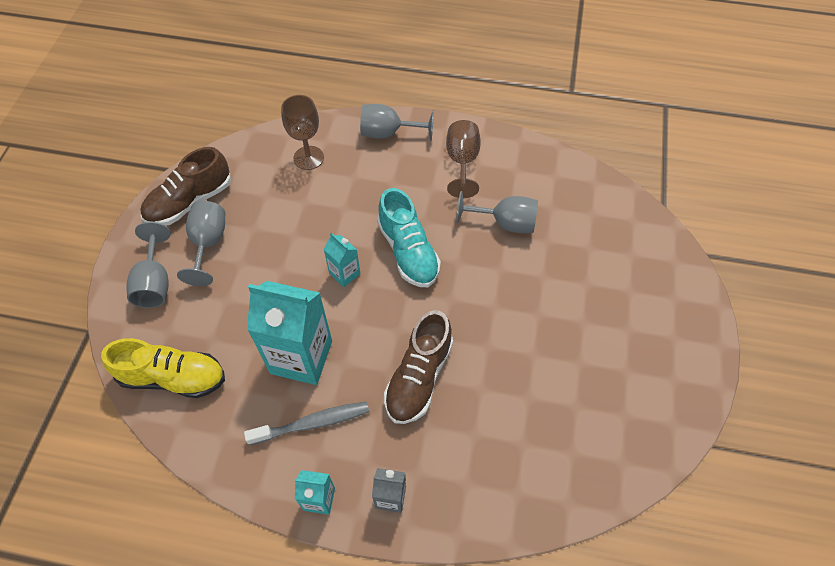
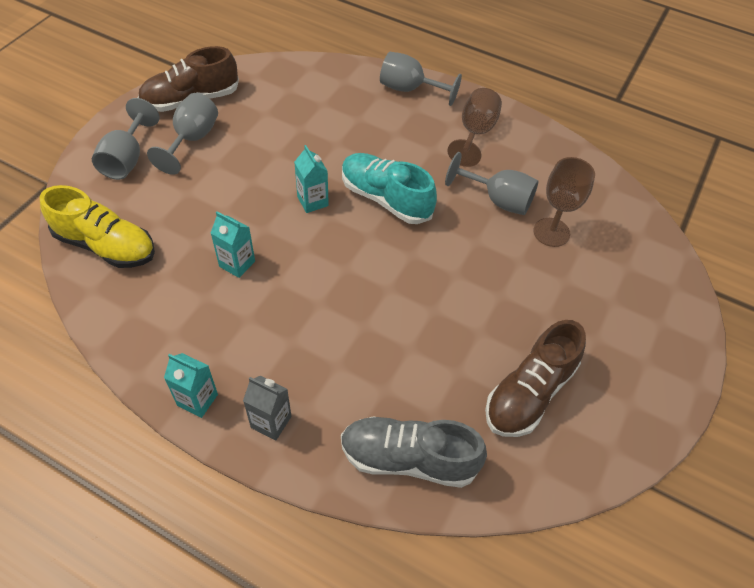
camera: 15 degrees right, 5 degrees down
grey toothbrush [244,402,369,445] -> none
turquoise carton [247,281,332,385] -> turquoise carton [211,211,255,278], size x0.48
brown goblet [281,95,324,170] -> brown goblet moved to [533,157,595,247]
turquoise shoe [377,188,441,287] -> turquoise shoe turned 135 degrees clockwise [342,153,437,224]
brown shoe [384,310,453,424] -> brown shoe moved to [485,320,586,437]
none -> grey shoe [341,416,487,488]

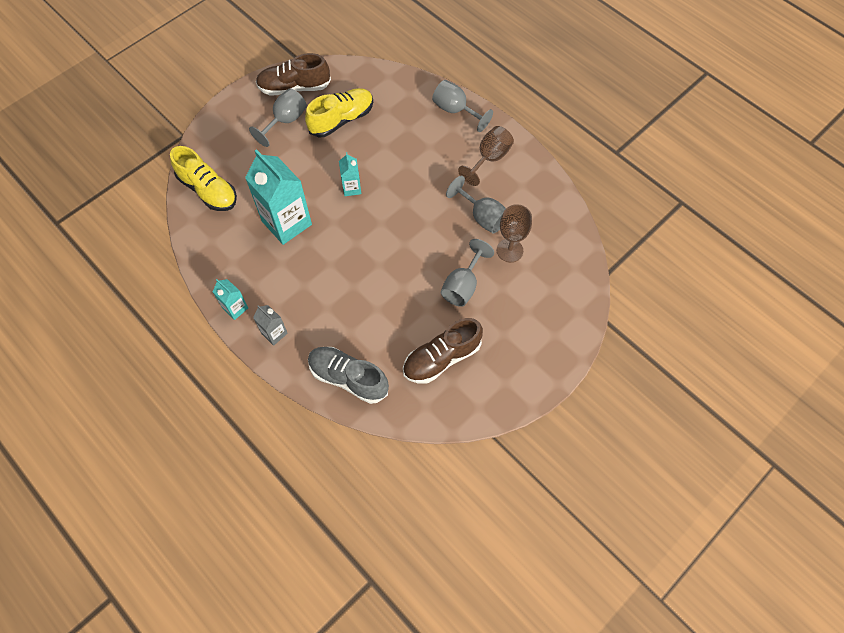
camera: 20 degrees right, 10 degrees up
grey goblet [92,98,159,180] -> grey goblet moved to [441,239,494,307]
turquoise carton [211,211,255,278] -> turquoise carton [245,149,312,245], size x2.06
turquoise shoe [342,153,437,224] -> none
none -> yellow shoe [305,88,373,137]

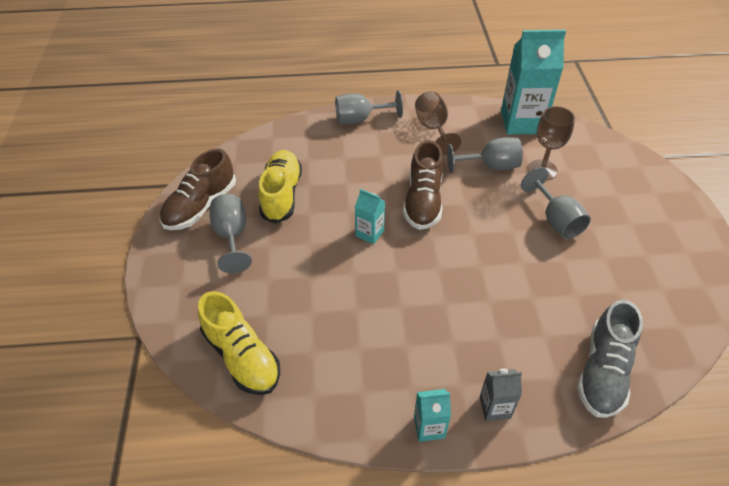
camera: 50 degrees left, 15 degrees down
yellow shoe [170,146,237,211] -> yellow shoe turned 60 degrees clockwise [198,291,280,395]
turquoise carton [245,149,312,245] -> turquoise carton moved to [501,30,566,135]
grey shoe [308,347,389,404] -> grey shoe turned 45 degrees counterclockwise [577,300,643,418]
brown shoe [403,318,483,384] -> brown shoe moved to [403,140,444,230]

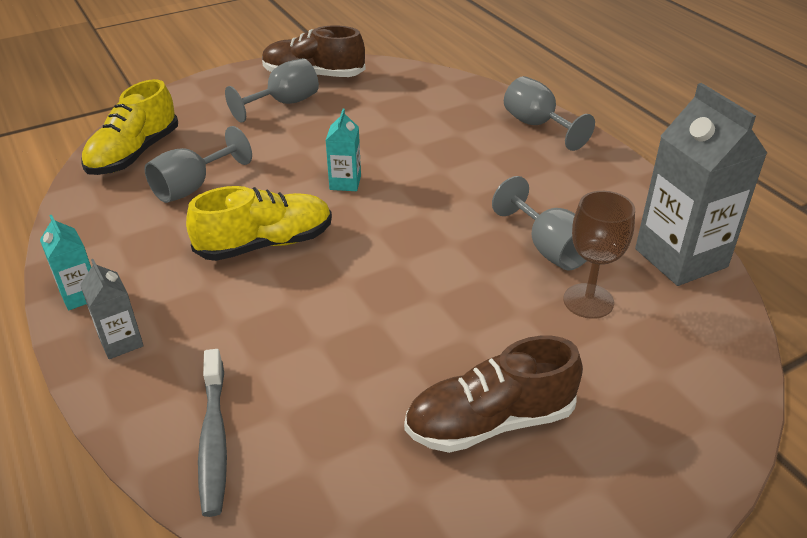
camera: 65 degrees right, 10 degrees down
yellow shoe [258,150,302,224] -> yellow shoe moved to [186,186,332,261]
brown shoe [403,140,444,230] -> brown shoe moved to [404,336,583,453]
brown goblet [415,91,461,156] -> none
turquoise carton [501,30,566,135] -> grey carton [635,83,767,286]
grey goblet [521,167,591,239] -> grey goblet moved to [145,126,252,203]
grey shoe [577,300,643,418] -> grey toothbrush [198,349,227,517]

